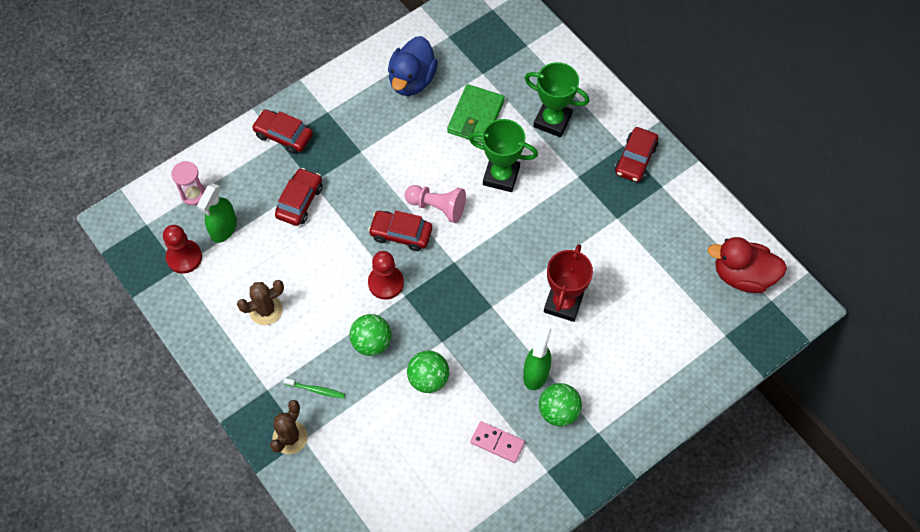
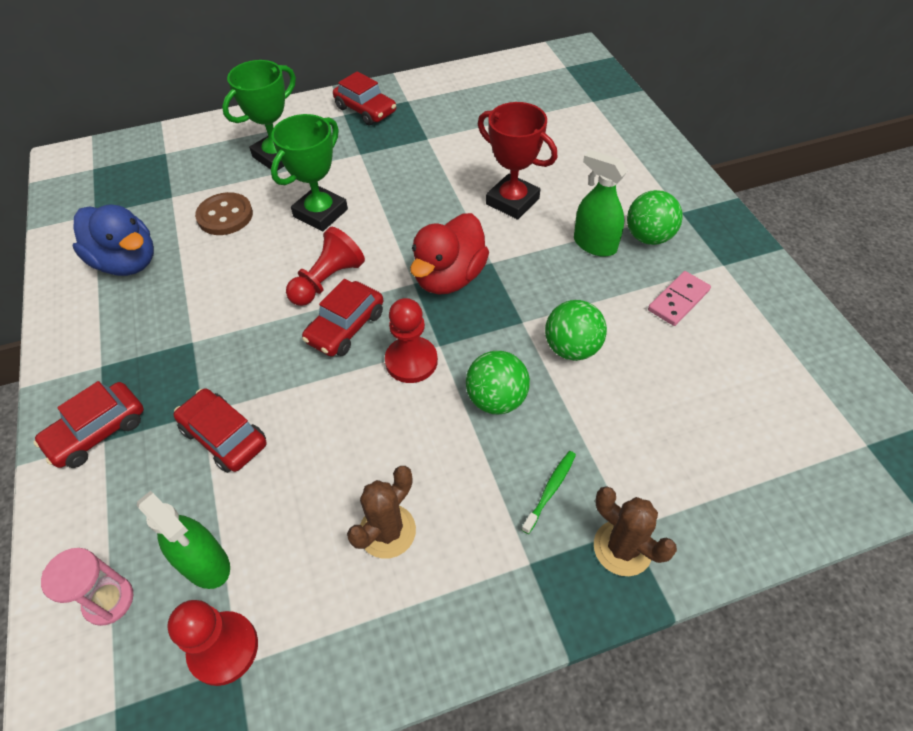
camera: 70 degrees left, 10 degrees down
brown cactus [237,280,284,325] -> brown cactus turned 45 degrees clockwise [347,466,416,559]
pink pawn [405,185,466,223] -> red pawn [286,227,365,306]
green wallet [447,84,505,144] -> brown button [195,192,253,235]
red duck [707,237,787,293] -> red duck moved to [410,213,489,294]

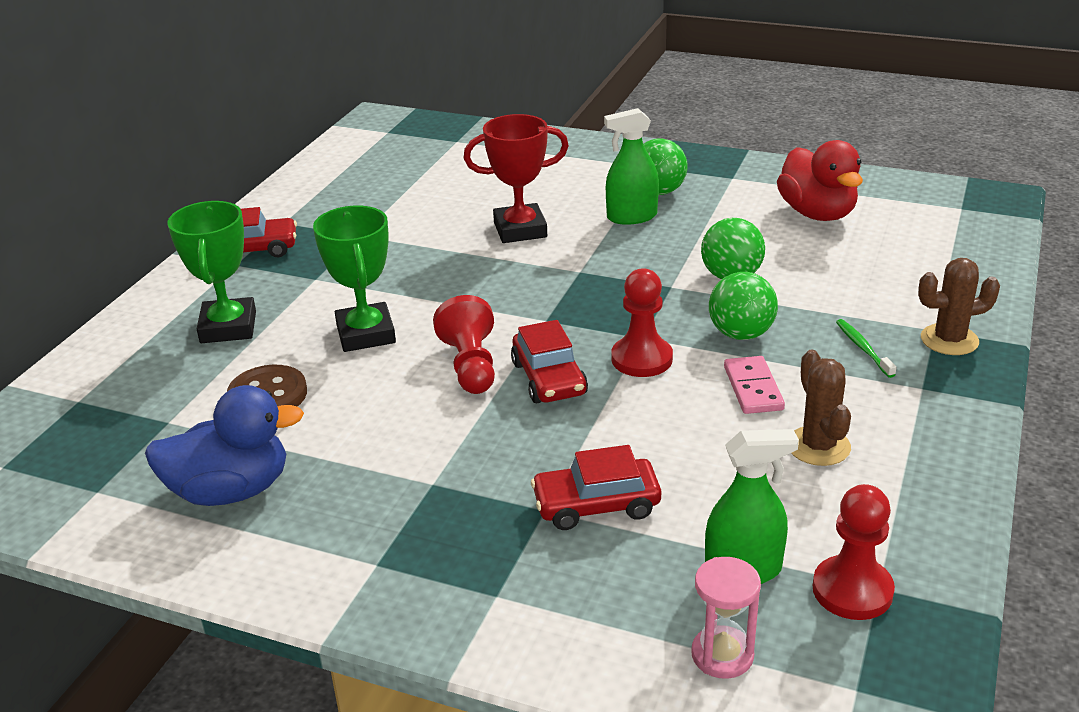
camera: 50 degrees left, 20 degrees down
red car [34,381,144,468] -> none
red duck [410,213,489,294] -> red duck moved to [777,140,863,221]
pink domino [648,271,711,326] -> pink domino moved to [724,356,785,414]

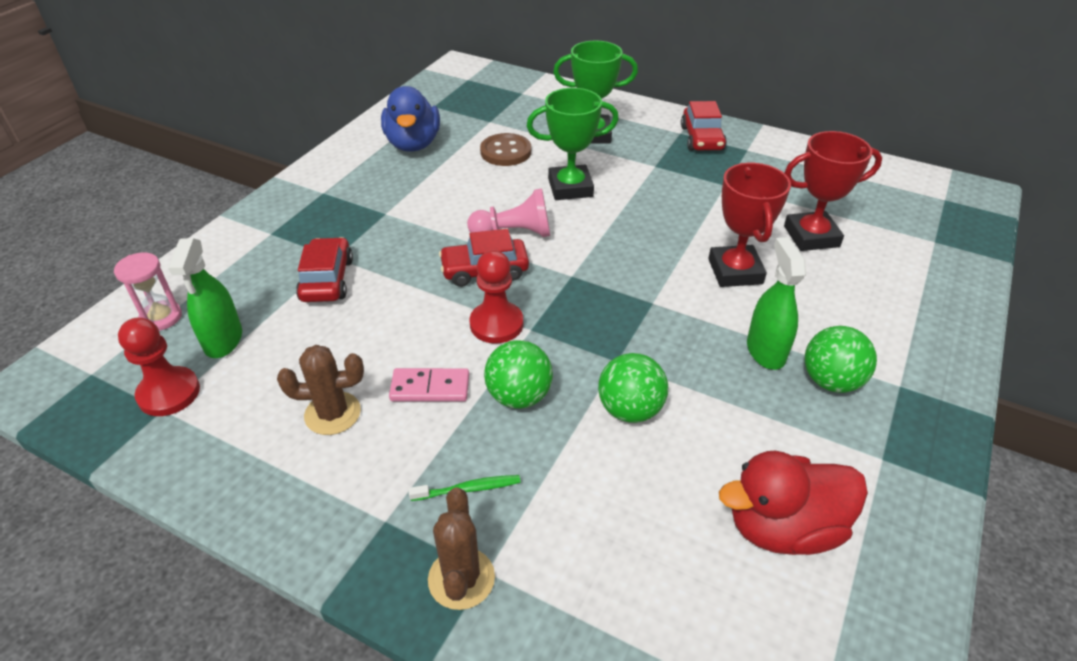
camera: 95 degrees right, 10 degrees up
red pawn [433,295,495,394] -> pink pawn [467,188,550,237]
none -> red trophy [784,131,882,251]

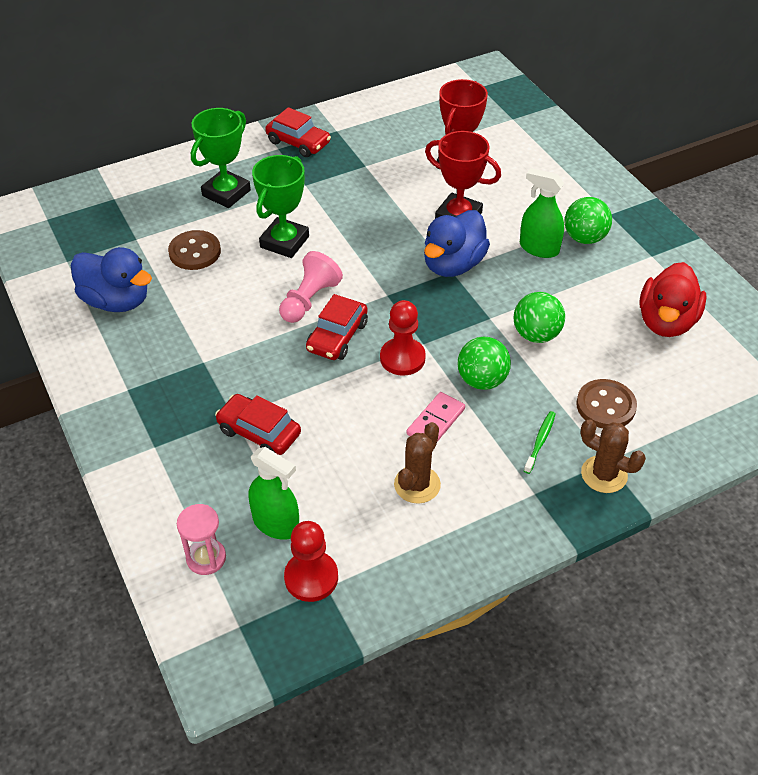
camera: 55 degrees left, 5 degrees up
none -> blue duck [424,210,490,277]
none -> brown button [576,379,637,428]

